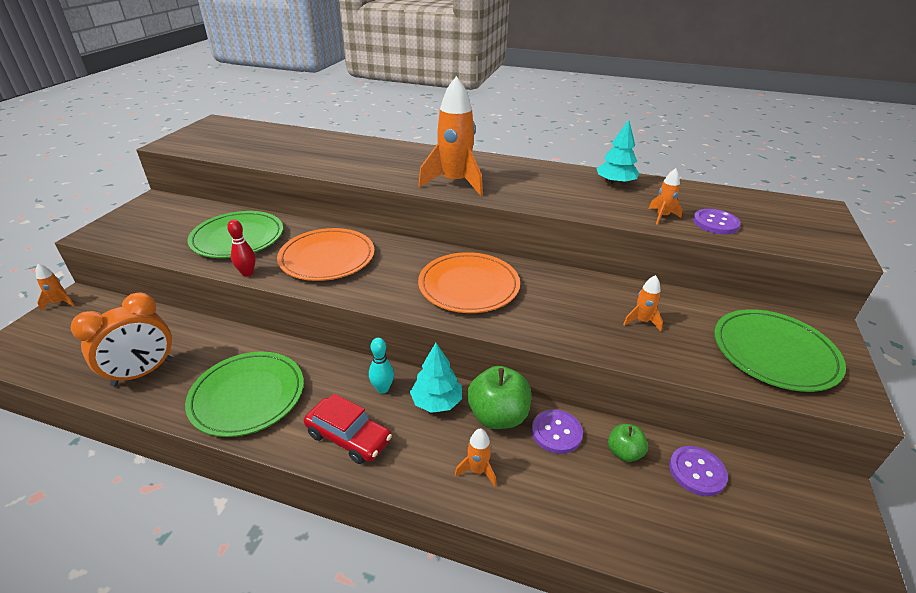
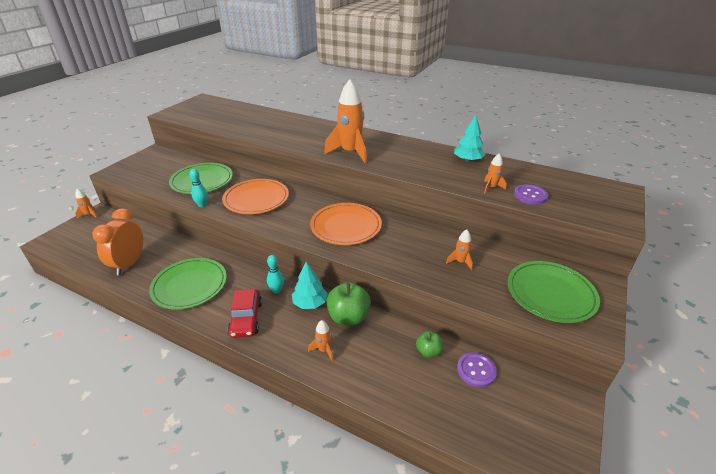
camera: 10 degrees right, 0 degrees up
orange clock [71,292,172,387] -> orange clock turned 135 degrees clockwise [92,208,143,275]
red bowling pin [227,219,256,277] -> turquoise bowling pin [189,169,208,207]
red car [304,394,392,464] -> red car turned 45 degrees clockwise [228,289,262,338]
purple button [532,409,583,454] -> none

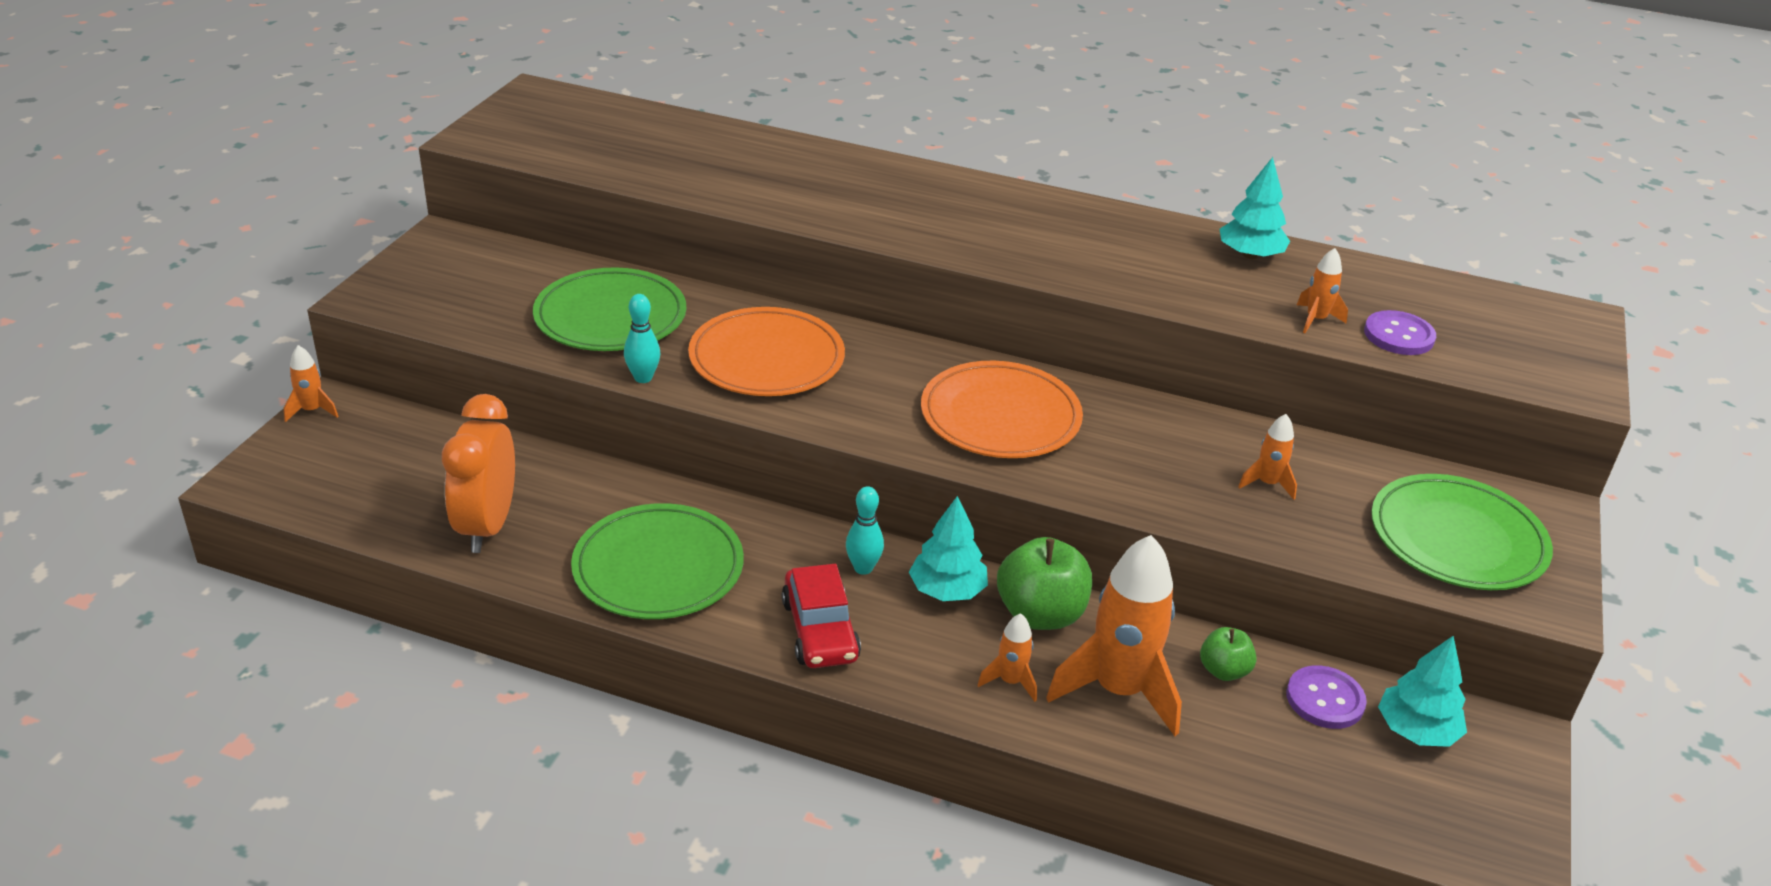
camera: 10 degrees left, 0 degrees up
orange rocket [324,79,367,163] -> orange rocket moved to [1046,535,1182,736]
none -> turquoise tree [1378,636,1467,747]

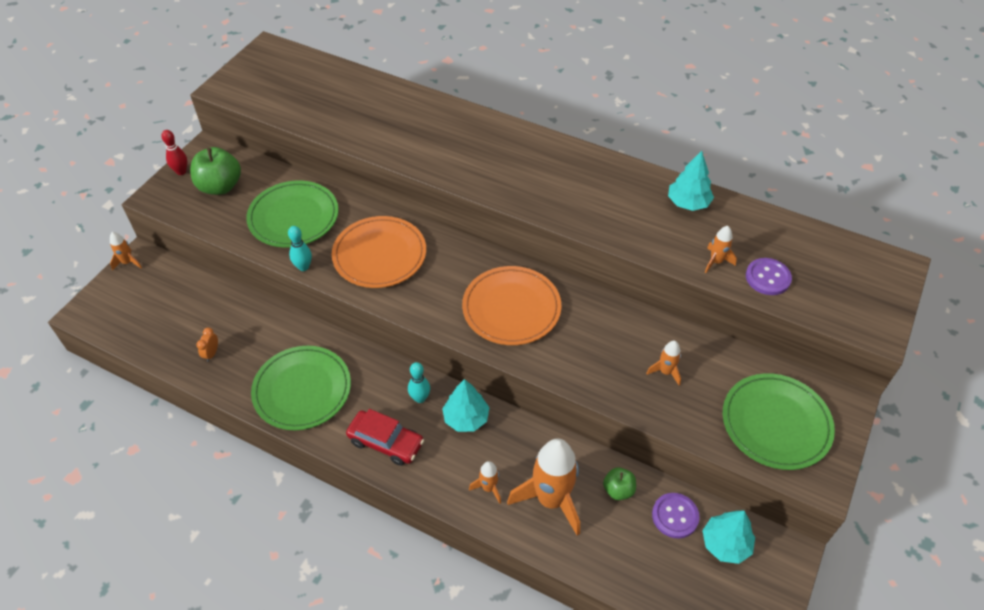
camera: 10 degrees right, 15 degrees up
orange clock [442,394,515,553] -> orange clock [197,328,218,362], size x0.40
red car [782,564,861,668] -> red car turned 60 degrees counterclockwise [346,409,424,466]
green apple [997,537,1092,630] -> green apple moved to [190,147,241,195]
none -> red bowling pin [161,130,188,175]

